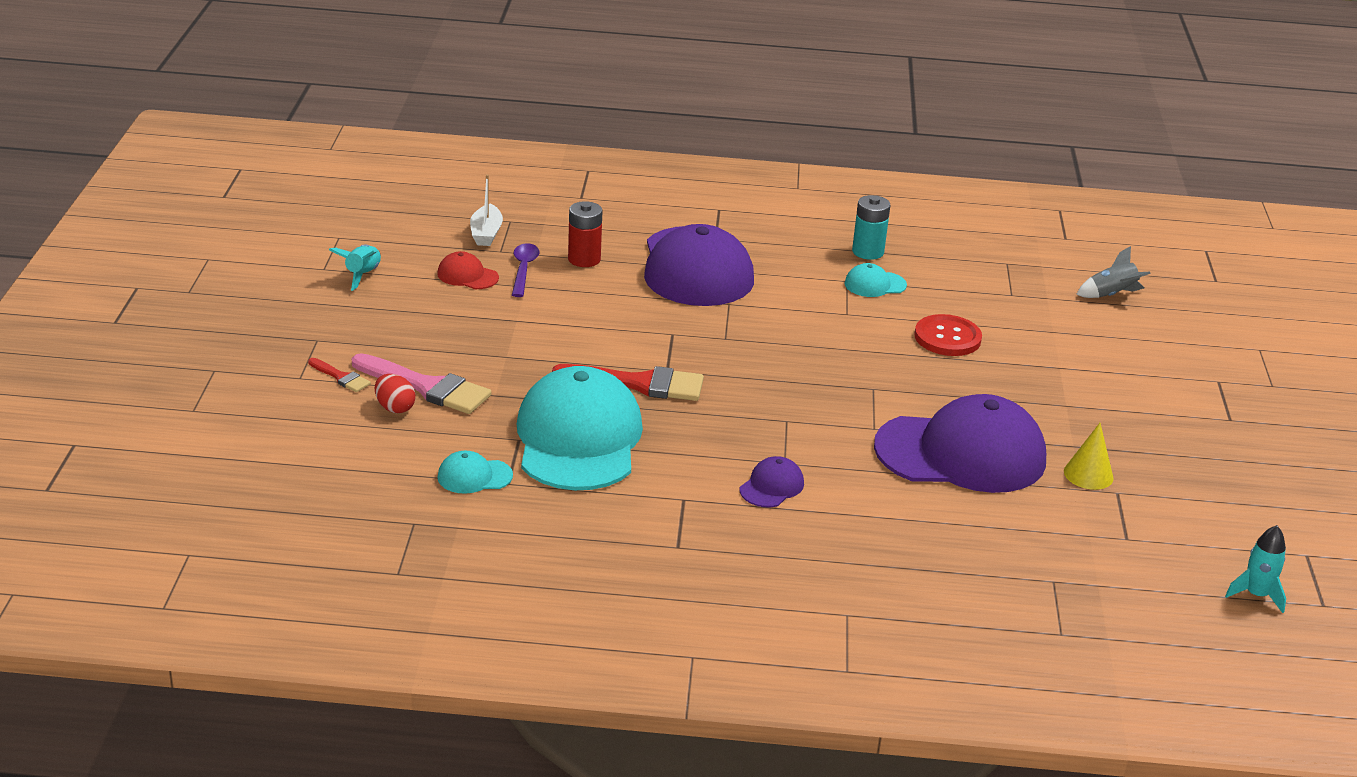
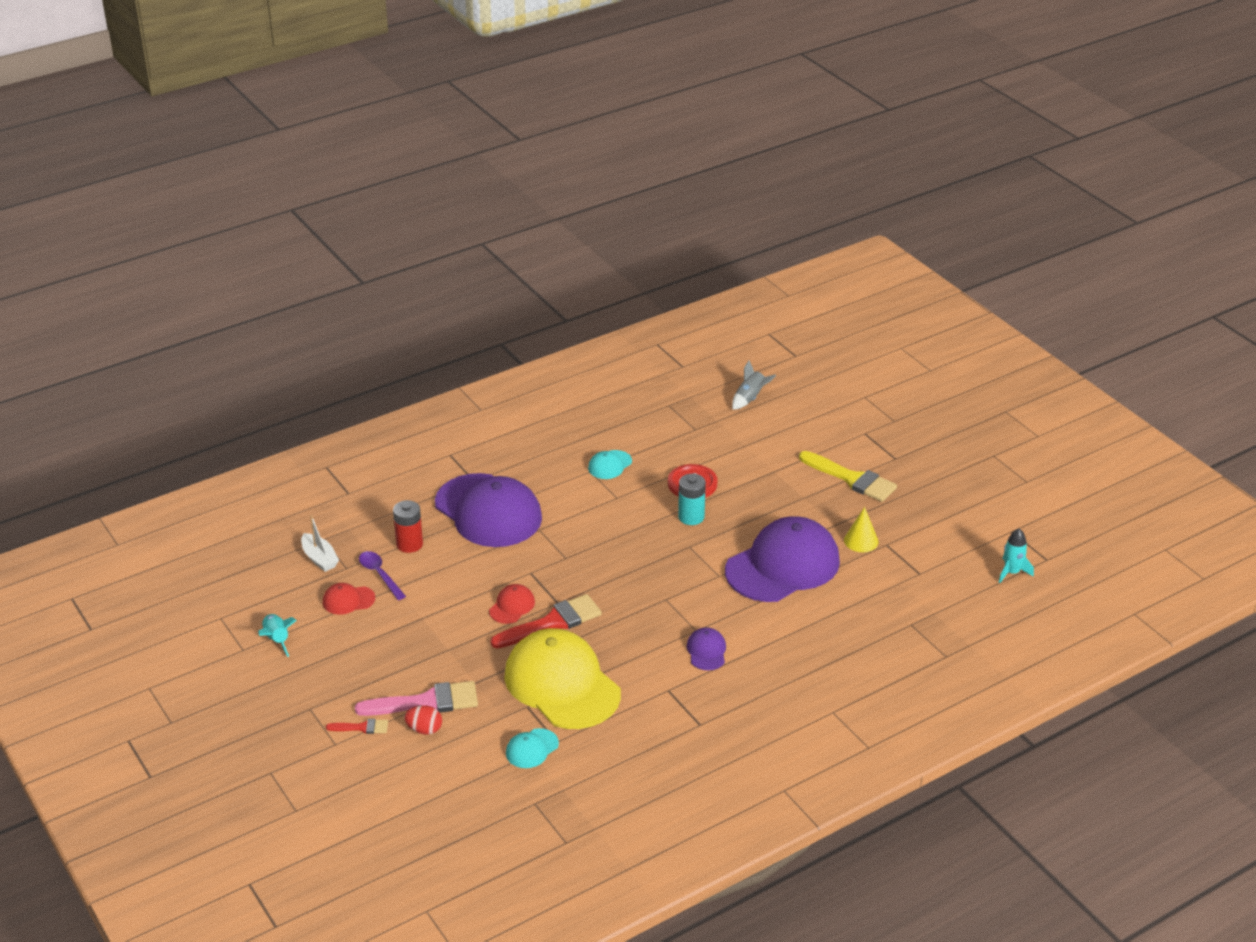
camera: 35 degrees left, 5 degrees up
turquoise cap [517,366,643,490] -> yellow cap [504,628,621,729]
turquoise battery [852,195,890,260] -> turquoise battery moved to [678,474,706,525]
none -> red cap [489,584,535,624]
none -> yellow brush [799,451,897,502]

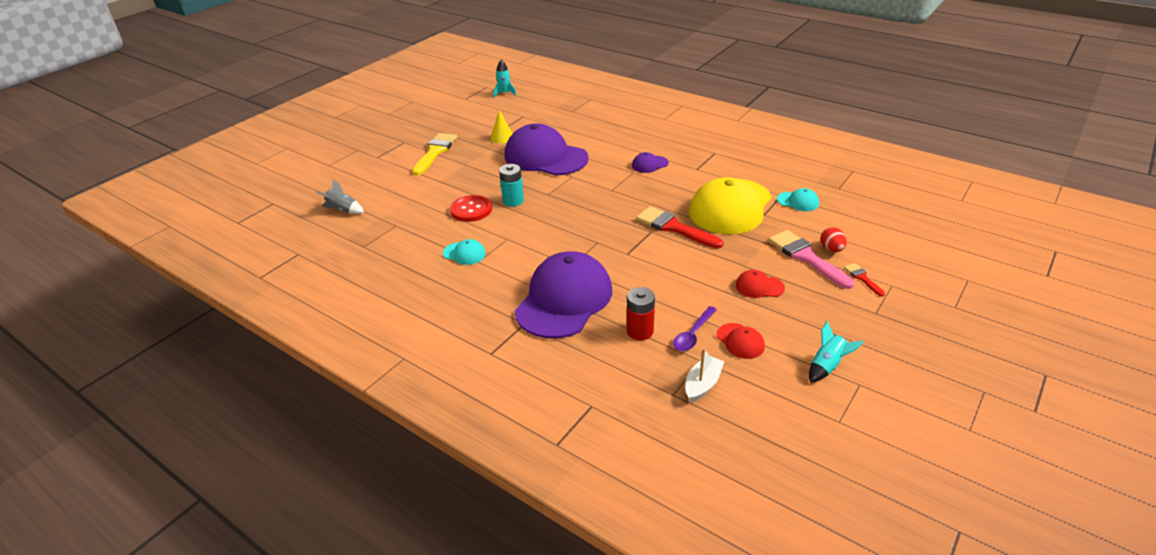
camera: 110 degrees left, 0 degrees up
red cap [489,584,535,624] -> red cap moved to [736,270,785,298]

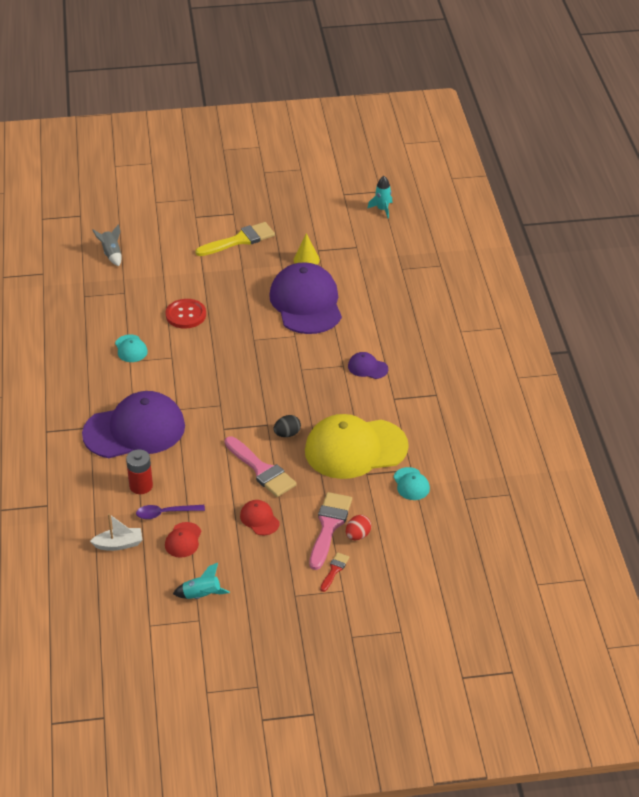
camera: 45 degrees right, 5 degrees up
turquoise battery [499,164,524,207] -> none
red brush [636,206,723,249] -> black egg [274,415,301,437]
none -> pink brush [224,436,297,497]

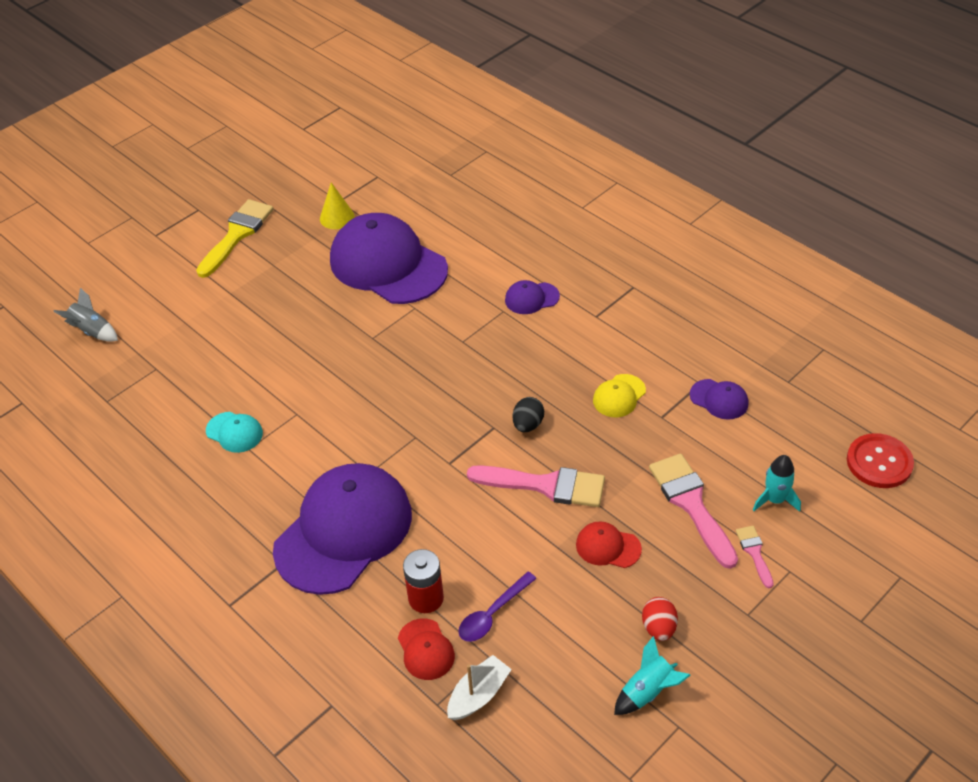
camera: 35 degrees left, 5 degrees up
red button [165,299,206,328] -> red button moved to [847,433,914,488]
red cap [165,522,202,558] -> red cap moved to [398,618,455,680]
yellow cap [305,414,409,479] -> yellow cap [593,374,646,417], size x0.42
red brush [320,552,349,592] -> pink brush [736,526,774,588]
red egg [346,515,371,540] -> red egg moved to [642,597,678,641]
turquoise rocket [368,176,393,218] -> turquoise rocket moved to [753,455,801,512]
turquoise cap [393,467,430,500] -> purple cap [690,379,748,420]

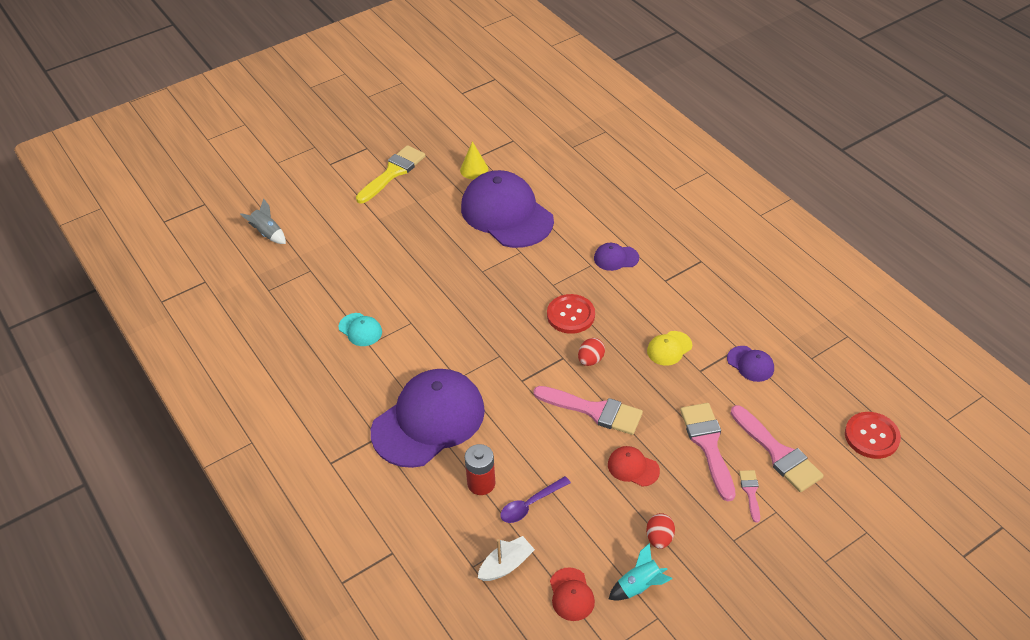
camera: 10 degrees right, 0 degrees up
red cap [398,618,455,680] -> red cap moved to [550,567,595,621]
black egg [513,397,544,432] -> red egg [578,338,605,366]
turquoise rocket [753,455,801,512] -> pink brush [730,405,824,492]
none -> red button [547,294,595,334]

